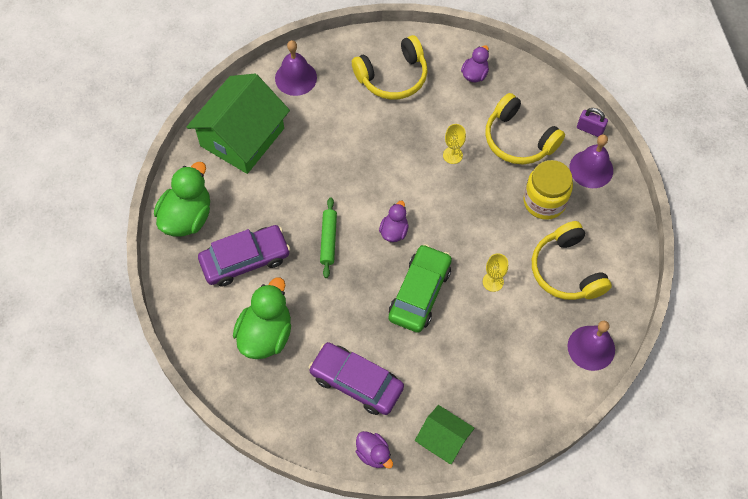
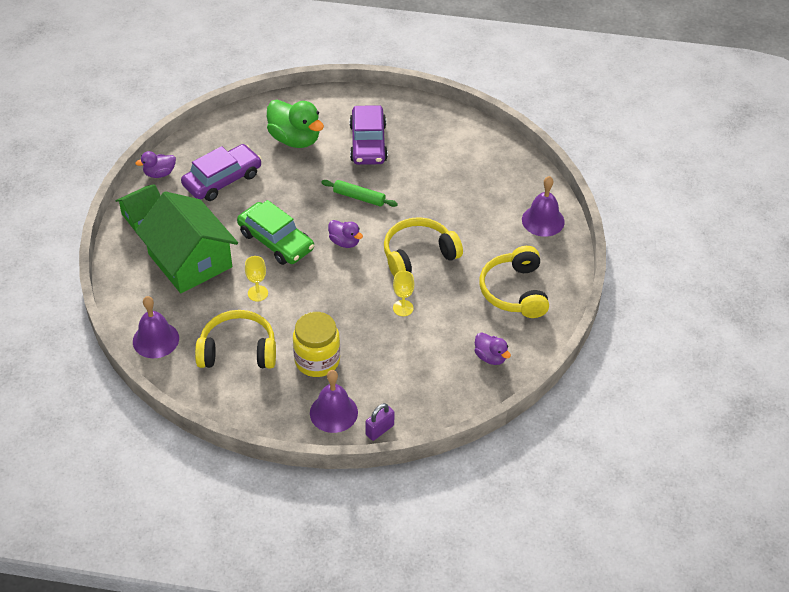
camera: 110 degrees right, 15 degrees down
green duck [154,162,210,236] -> none
green house [186,74,290,174] -> green house moved to [135,191,238,293]
yellow headphones [485,93,565,164] -> yellow headphones moved to [384,217,463,276]

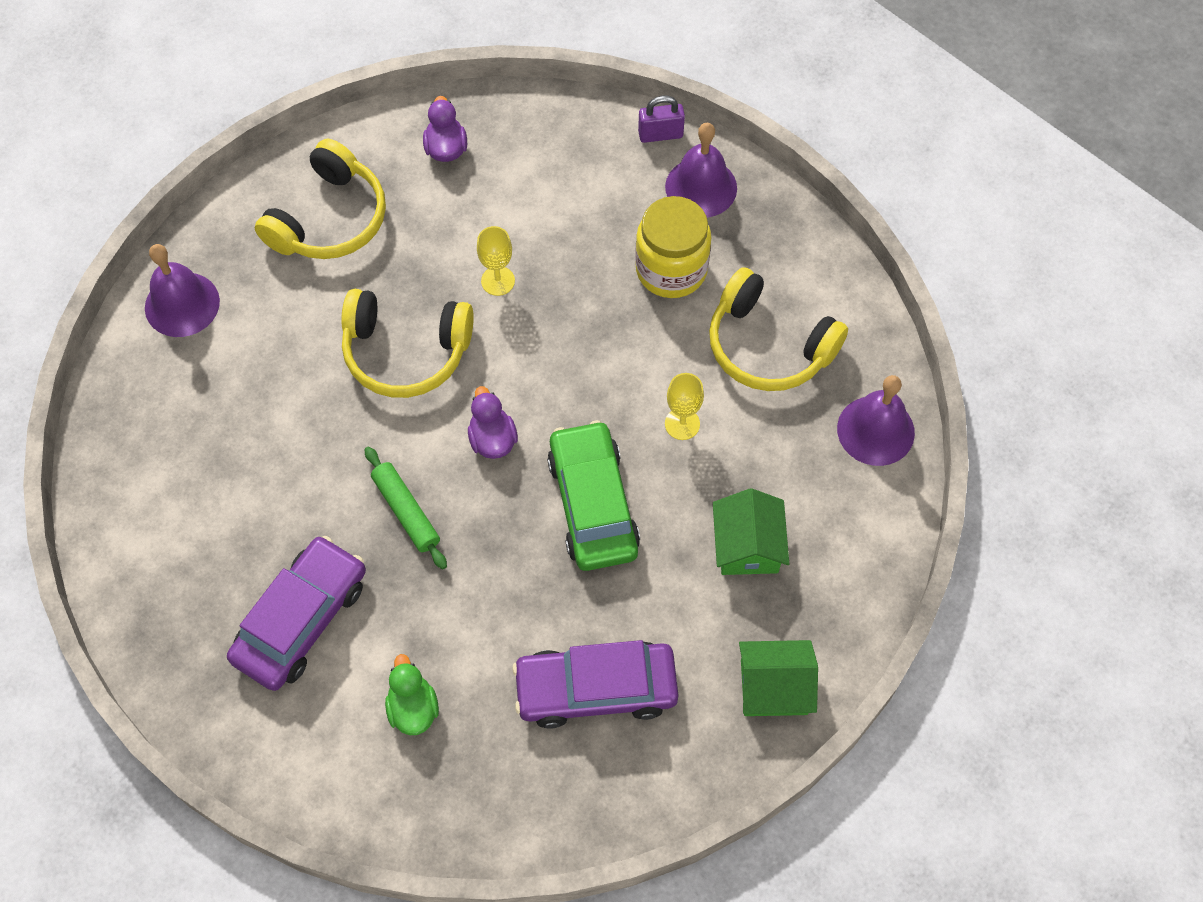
camera: 145 degrees left, 15 degrees up
purple duck [135,151,176,178] -> none
green house [135,191,238,293] -> green house [713,488,789,575], size x0.52
green duck [267,100,324,148] -> green duck [385,654,439,735], size x0.54

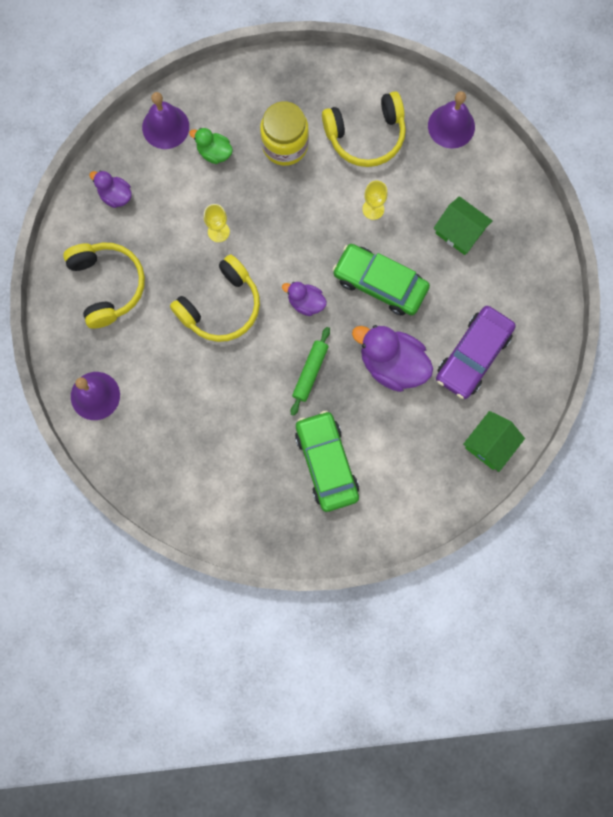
camera: 50 degrees left, 15 degrees up
purple car [227,536,366,691] -> green car [295,411,359,512]
green rolling pin [365,446,447,569] -> green rolling pin turned 75 degrees counterclockwise [291,327,330,416]
green duck [385,654,439,735] -> green duck moved to [189,128,233,164]
purple padlock [638,96,685,143] -> none
purple bell [665,123,737,218] -> purple bell moved to [142,92,189,149]
green house [739,640,818,716] -> green house moved to [463,411,525,472]
none -> purple duck [352,325,433,392]

